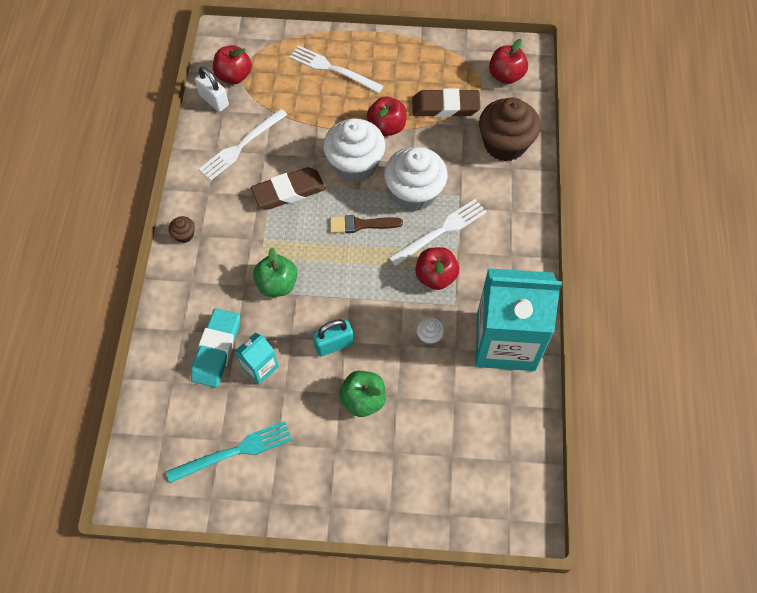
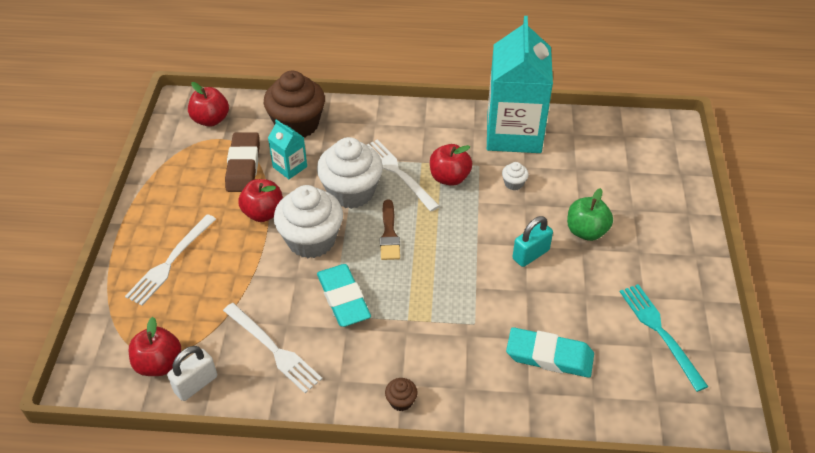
camera: 90 degrees left, 15 degrees down
turquoise carton [235,333,279,385] -> turquoise carton moved to [268,119,307,179]
brown eraser [251,167,325,209] -> turquoise eraser [317,264,371,327]
green apple [253,247,297,297] -> none
turquoise padlock [312,319,354,357] -> turquoise padlock turned 75 degrees clockwise [513,216,553,267]

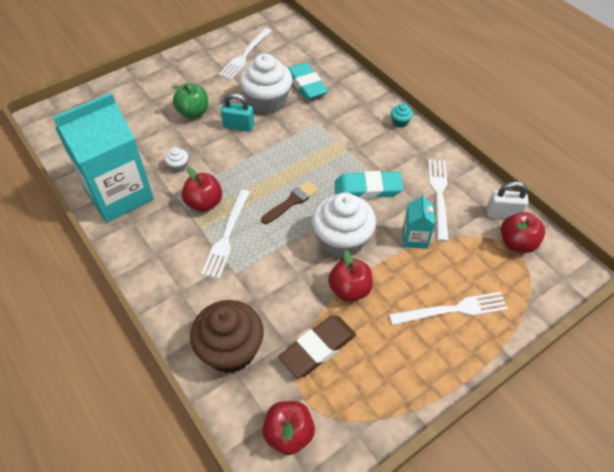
camera: 130 degrees left, 5 degrees up
turquoise carton [268,119,307,179] -> turquoise carton moved to [403,194,435,249]
white cupcake [317,137,383,209] -> white cupcake moved to [240,53,293,114]
turquoise eraser [317,264,371,327] -> turquoise eraser turned 60 degrees clockwise [334,171,403,199]
brown cupcake [385,378,418,411] -> turquoise cupcake [391,103,413,128]
turquoise fork [620,284,708,392] -> white fork [218,28,272,80]

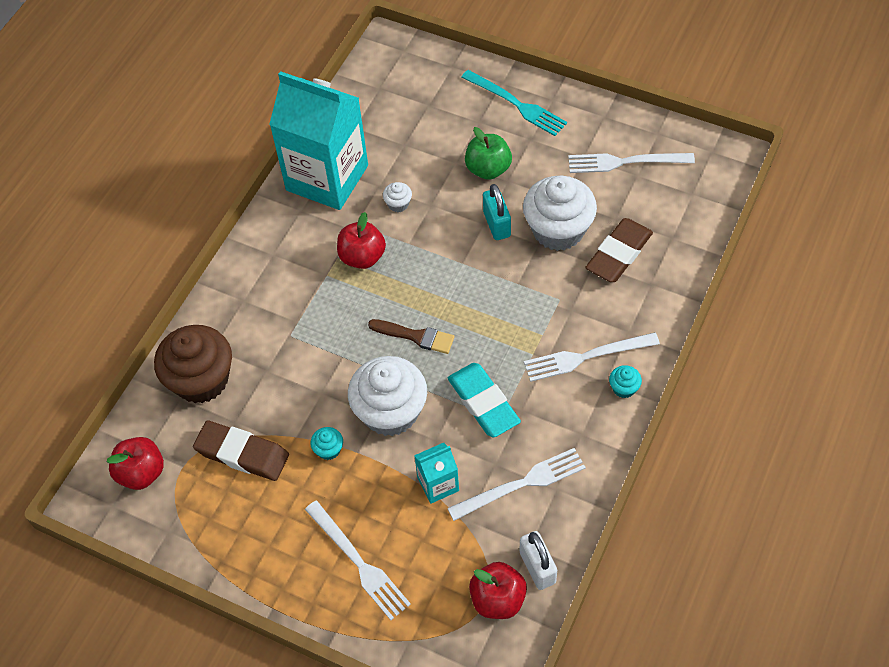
camera: 65 degrees right, 5 degrees up
white fork [201,189,250,279] -> white fork moved to [524,332,660,382]
turquoise eraser [288,62,328,100] -> brown eraser [585,218,653,282]
red apple [328,250,373,302] -> turquoise cupcake [311,427,343,460]
none -> turquoise fork [461,70,567,136]

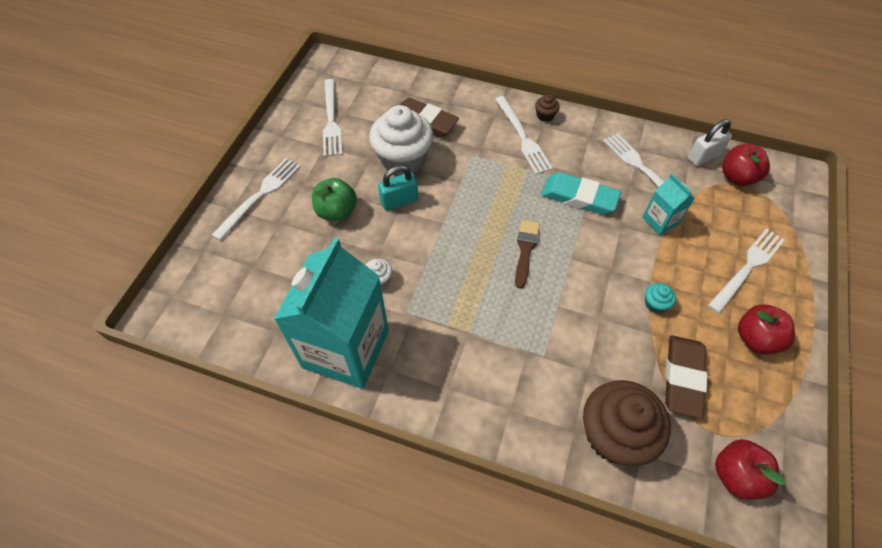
camera: 100 degrees left, 0 degrees up
red apple [337,212,386,269] -> red apple moved to [738,304,795,354]
white cupcake [348,356,427,436] -> none
turquoise eraser [448,363,521,437] -> turquoise eraser turned 60 degrees clockwise [541,172,621,215]
turquoise fork [461,70,567,136] -> white fork [212,158,301,241]
turquoise cupcake [609,365,642,398] -> brown cupcake [535,94,560,122]

